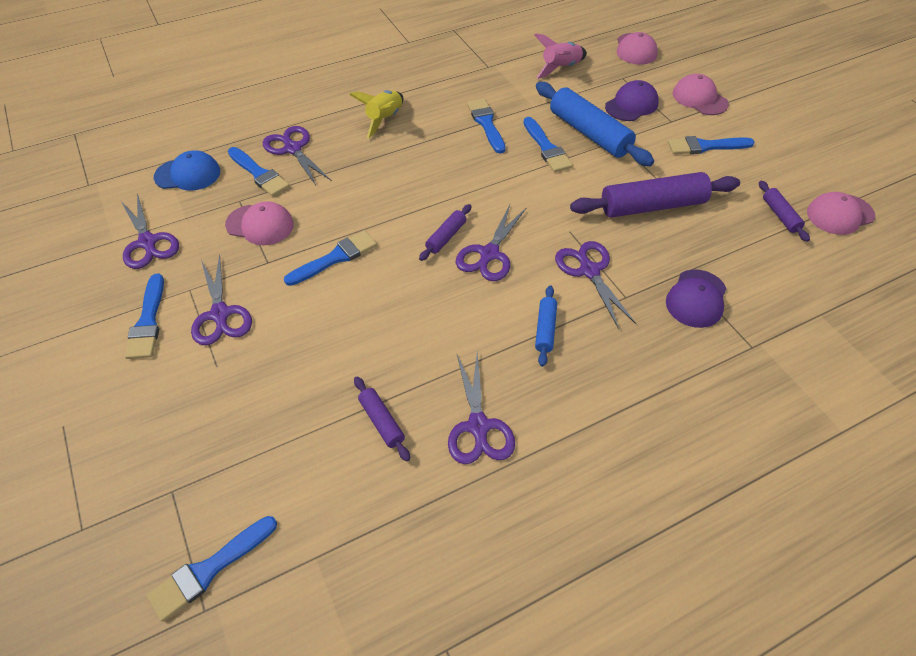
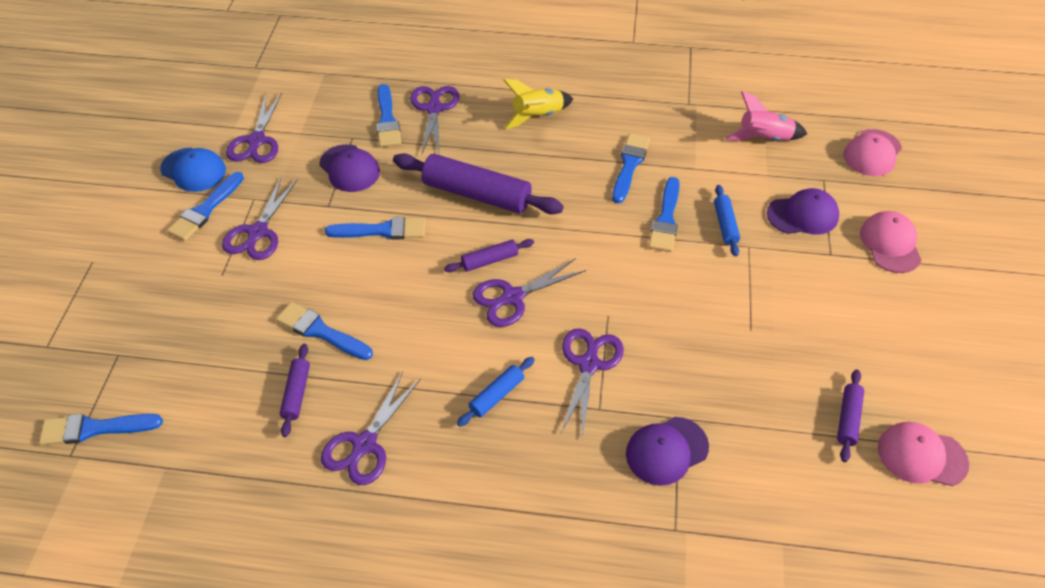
camera: 35 degrees right, 0 degrees up
blue cap [154,150,220,191] -> blue cap moved to [160,148,226,192]
pink cap [225,201,294,245] -> purple cap [319,144,380,192]
blue rolling pin [536,82,654,166] -> blue rolling pin [714,185,740,256], size x0.49
purple rolling pin [570,172,740,218] -> purple rolling pin moved to [393,153,564,214]
blue brush [668,136,755,154] -> blue brush moved to [276,302,373,360]

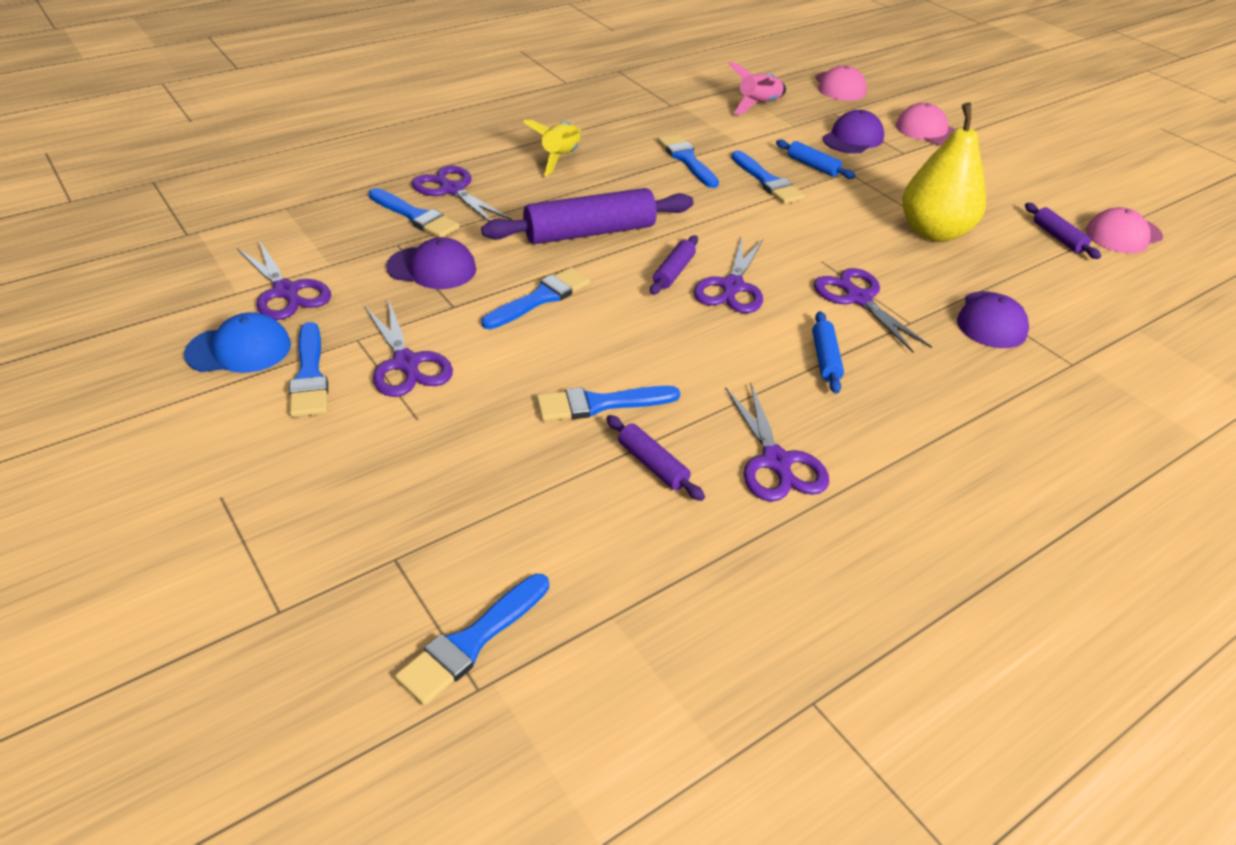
camera: 45 degrees left, 10 degrees down
none -> yellow pear [902,103,986,242]

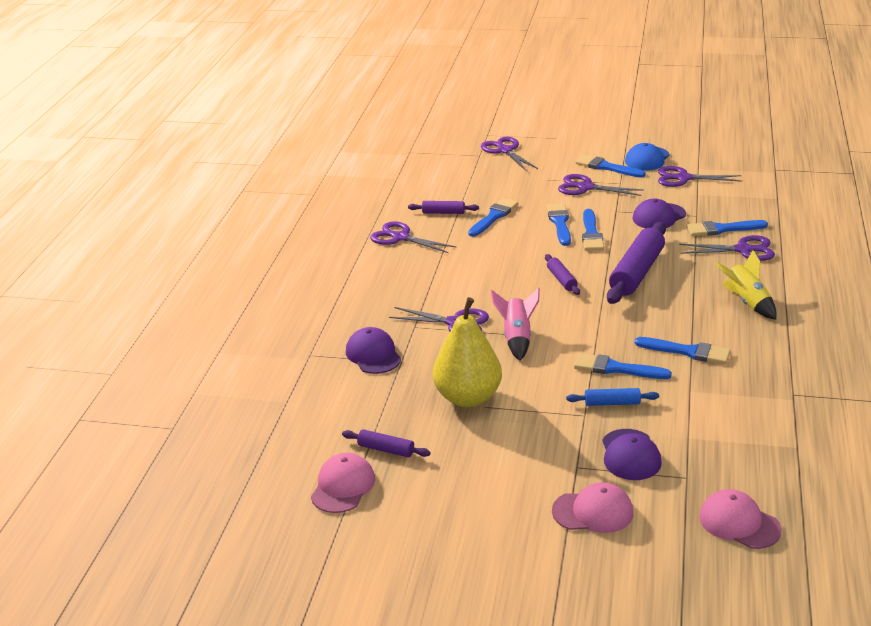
camera: 140 degrees right, 10 degrees down
blue brush [395,574,549,706] -> blue brush moved to [547,203,571,246]
purple scissors [694,237,763,313] -> purple scissors moved to [481,137,538,171]
pink rocket [728,62,786,115] -> pink rocket moved to [491,288,540,361]
blue rolling pin [812,311,844,394] -> none

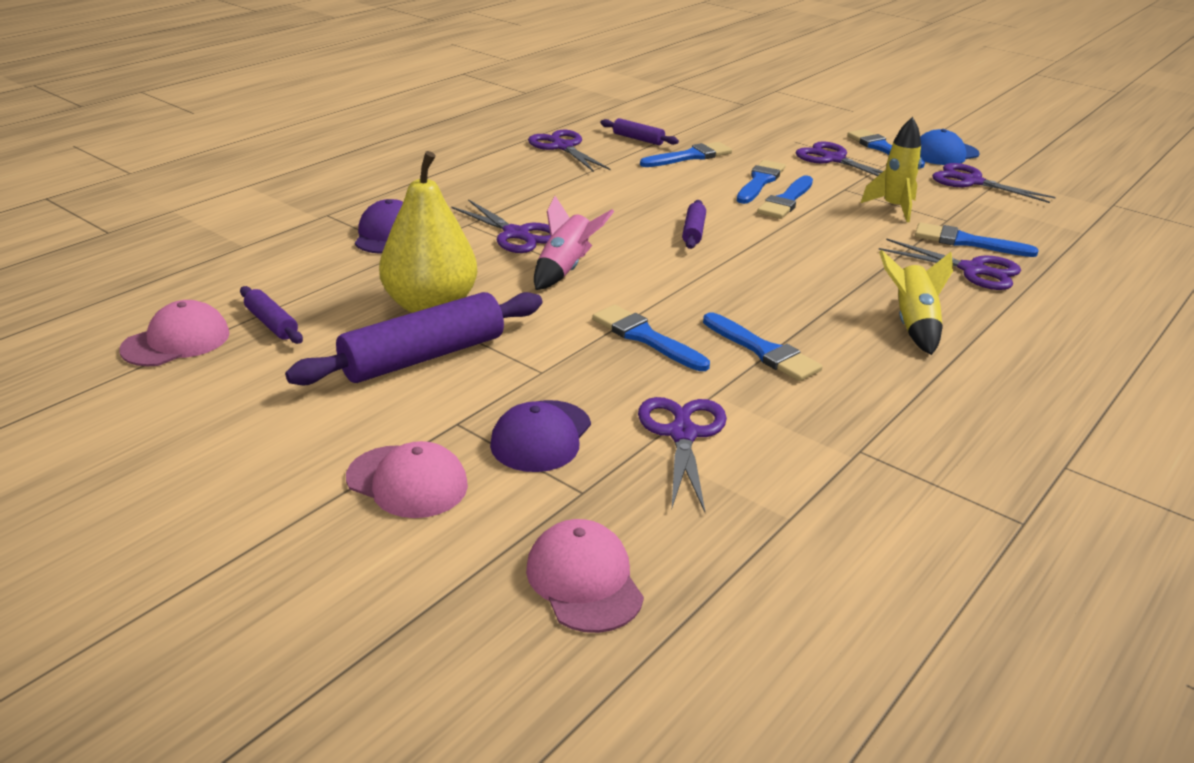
camera: 25 degrees right, 0 degrees up
purple scissors [481,137,538,171] -> purple scissors moved to [638,397,727,512]
blue rolling pin [566,388,659,406] -> none
purple rolling pin [607,222,666,304] -> purple rolling pin moved to [285,292,542,386]
purple cap [632,199,686,228] -> yellow rocket [861,117,922,222]

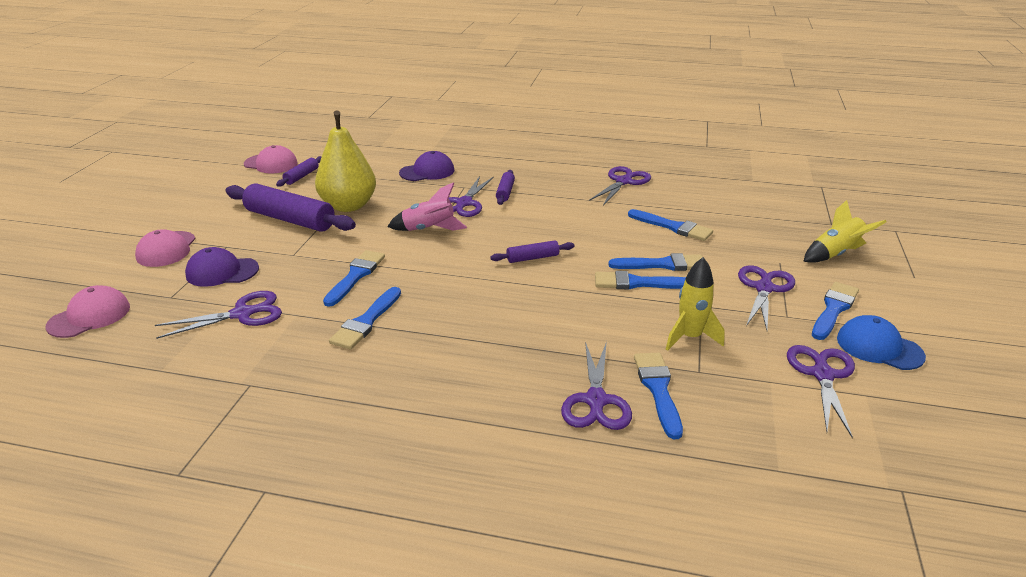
camera: 65 degrees right, 0 degrees up
purple rolling pin [600,118,679,145] -> purple rolling pin moved to [496,170,515,205]
yellow rocket [879,250,953,355] -> yellow rocket moved to [803,200,886,263]

